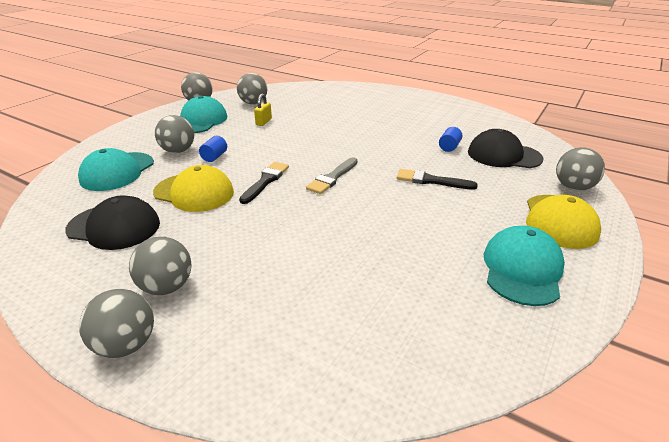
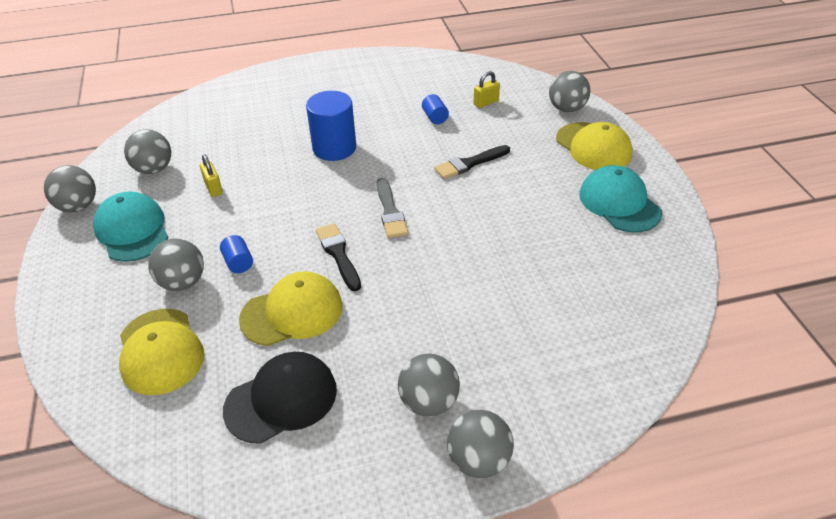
camera: 45 degrees left, 10 degrees up
turquoise cap [78,148,154,191] -> yellow cap [119,309,204,395]
black cap [468,129,544,168] -> yellow padlock [474,71,500,108]
none -> blue cylinder [306,91,356,161]

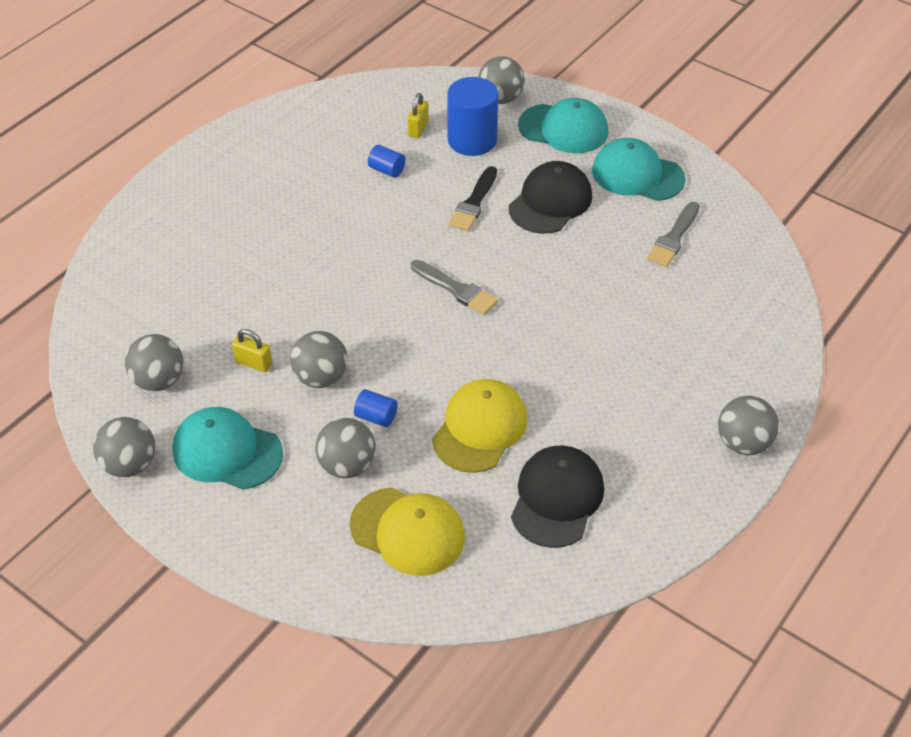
camera: 40 degrees left, 5 degrees up
blue cylinder [306,91,356,161] -> blue cylinder moved to [447,77,498,156]
black brush [316,223,361,291] -> none
grey ball [398,353,460,417] -> grey ball moved to [290,331,348,388]
yellow cap [556,122,633,170] -> turquoise cap [518,98,608,153]
none -> black cap [509,161,592,234]
none -> grey brush [647,202,700,267]

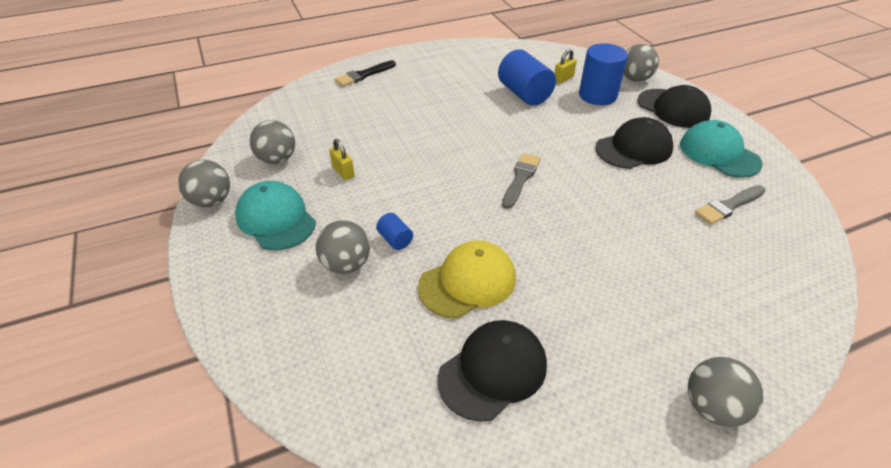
camera: 30 degrees right, 5 degrees down
grey ball [290,331,348,388] -> none
yellow cap [350,487,465,576] -> none
blue cylinder [368,145,405,178] -> blue cylinder [498,49,556,106], size x2.07
grey brush [411,260,498,315] -> grey brush turned 135 degrees counterclockwise [502,153,541,209]
black brush [449,166,497,231] -> black brush moved to [335,60,396,87]
turquoise cap [518,98,608,153] -> black cap [637,85,711,128]

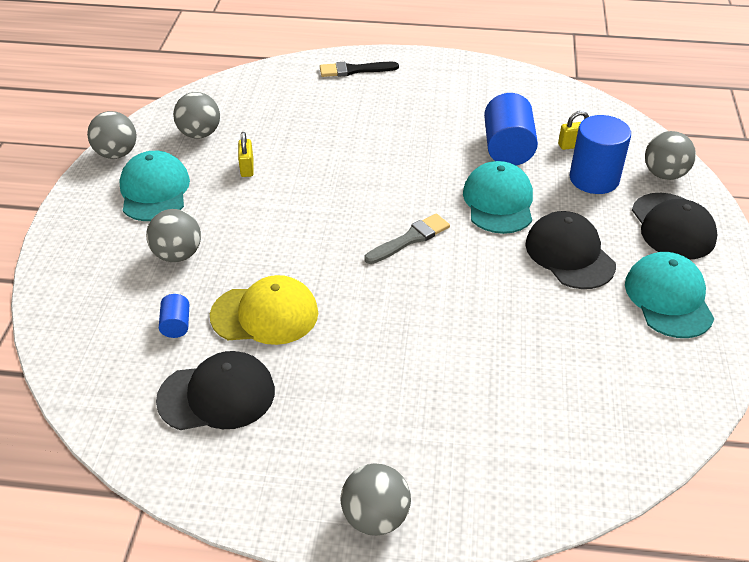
camera: 30 degrees right, 0 degrees up
blue cylinder [376,213,413,250] -> blue cylinder moved to [159,294,190,338]
black cap [595,117,673,169] -> black cap turned 120 degrees counterclockwise [526,211,616,289]
grey brush [695,185,766,225] -> none
none -> turquoise cap [463,161,533,234]

